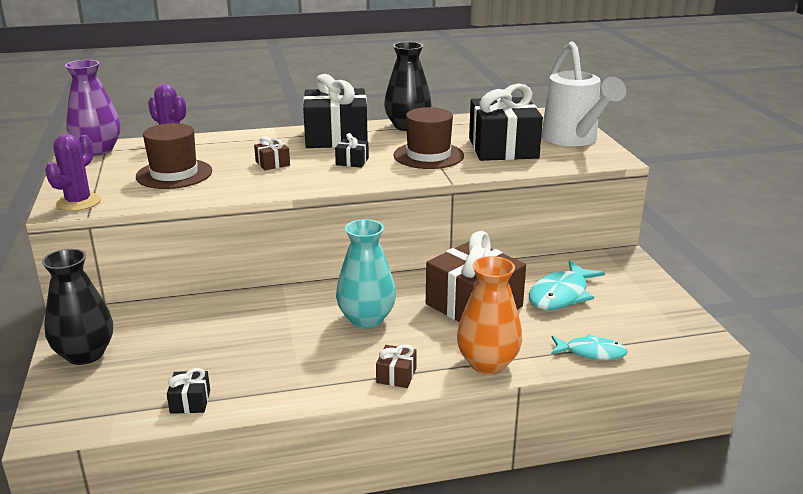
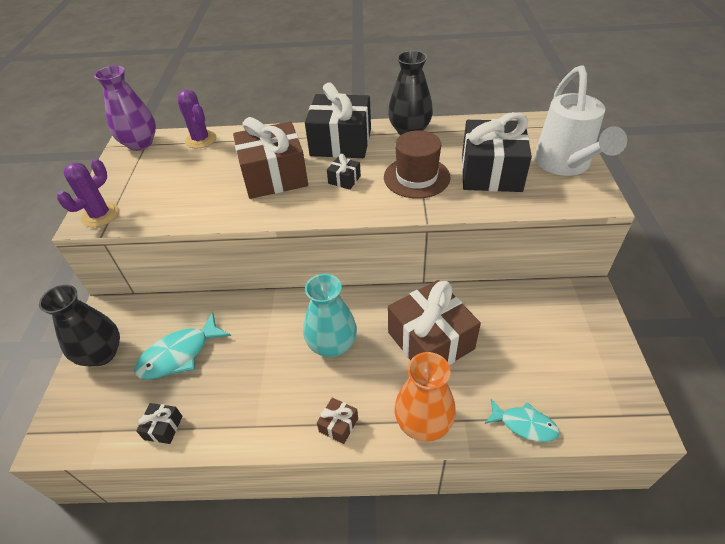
camera: 15 degrees right, 20 degrees up
brown hat [136,123,212,189] -> none
brown gift [254,136,290,170] -> brown gift [233,117,308,199], size x2.38
turquoise fish [529,260,605,310] -> turquoise fish moved to [134,312,231,379]

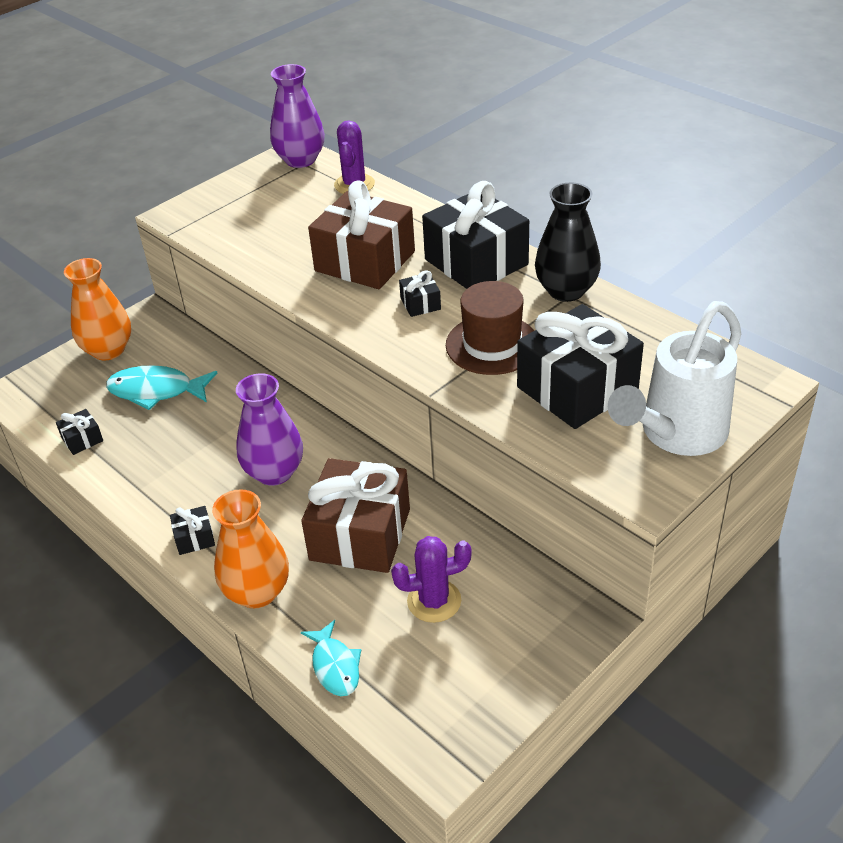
camera: 45 degrees right, 5 degrees down
black vase [39,285,120,366] -> orange vase [64,258,131,361]
purple cactus [57,159,119,227] -> purple cactus moved to [391,536,472,623]
turquoise vase [303,274,357,357] -> purple vase [236,373,303,486]
brown gift [317,398,358,444] -> black gift [170,506,215,555]

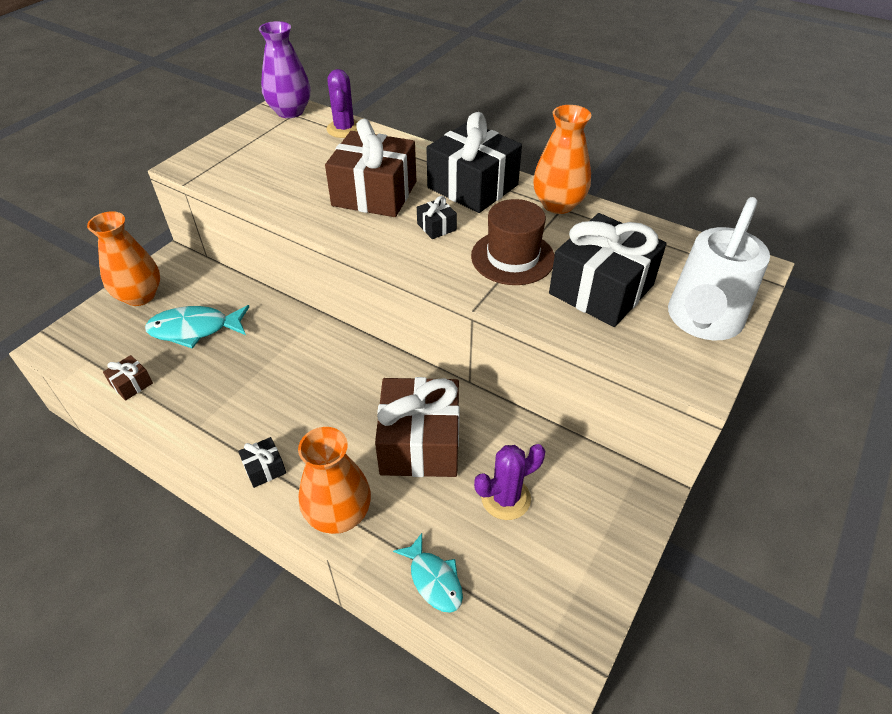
camera: 15 degrees left, 5 degrees up
black gift [56,409,103,455] -> brown gift [103,355,153,401]
purple vase [236,373,303,486] -> none
black vase [535,182,601,302] -> orange vase [533,105,591,214]

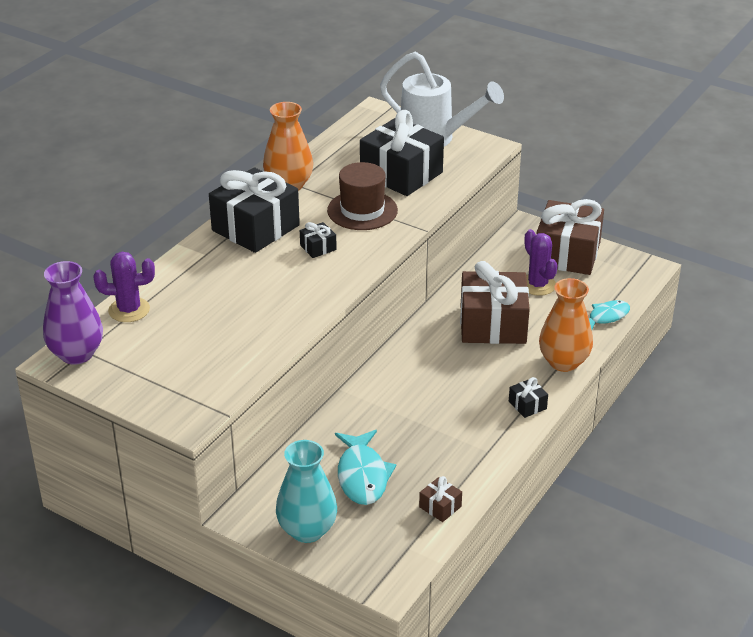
camera: 90 degrees left, 10 degrees down
orange vase [87,211,160,306] -> turquoise vase [276,440,337,543]
brown gift [325,119,416,217] -> brown gift moved to [536,199,604,275]

